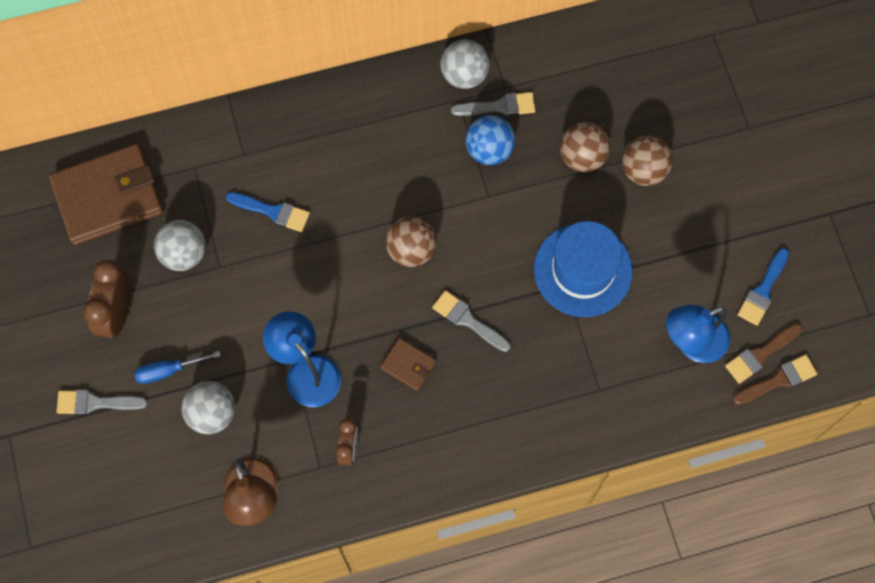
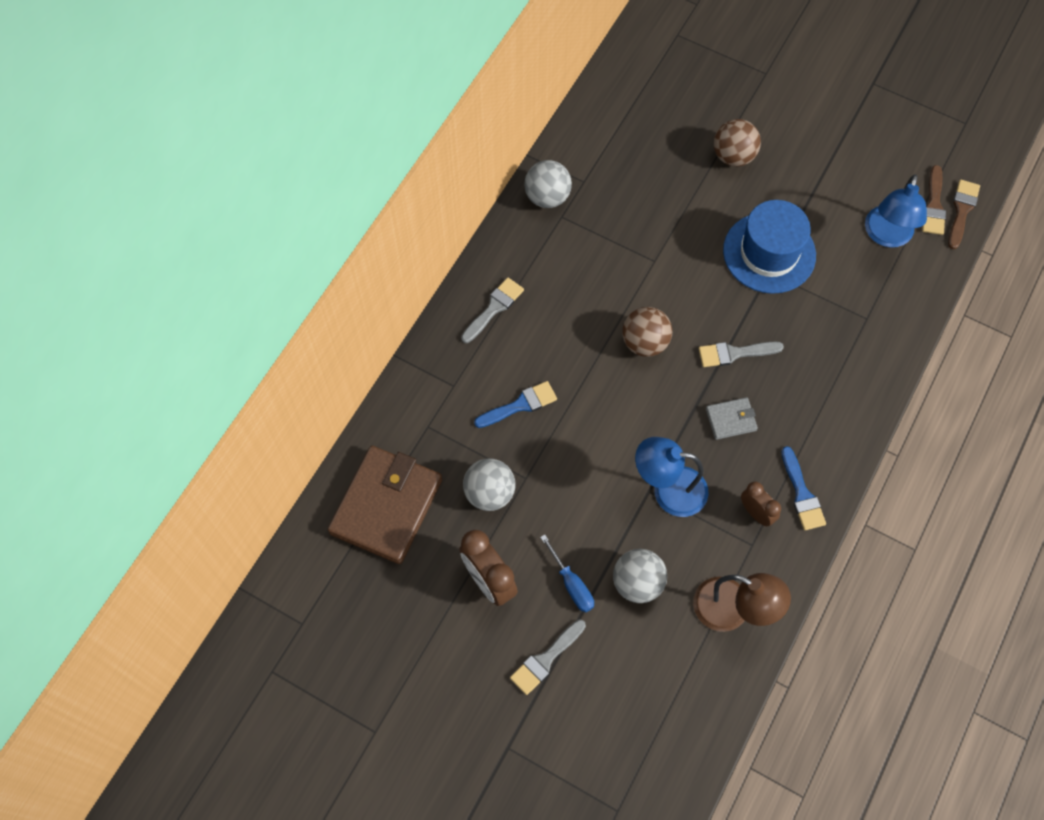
camera: 45 degrees left, 5 degrees down
blue screwdriver [134,351,221,384] -> blue screwdriver turned 60 degrees counterclockwise [540,535,594,613]
brown wallet [380,338,436,391] -> grey wallet [706,397,758,440]
grey brush [451,92,535,116] -> grey brush moved to [461,277,524,343]
blue ball [465,115,515,165] -> none
brown ball [560,122,610,172] -> none
blue brush [737,248,789,326] -> blue brush moved to [781,446,826,530]

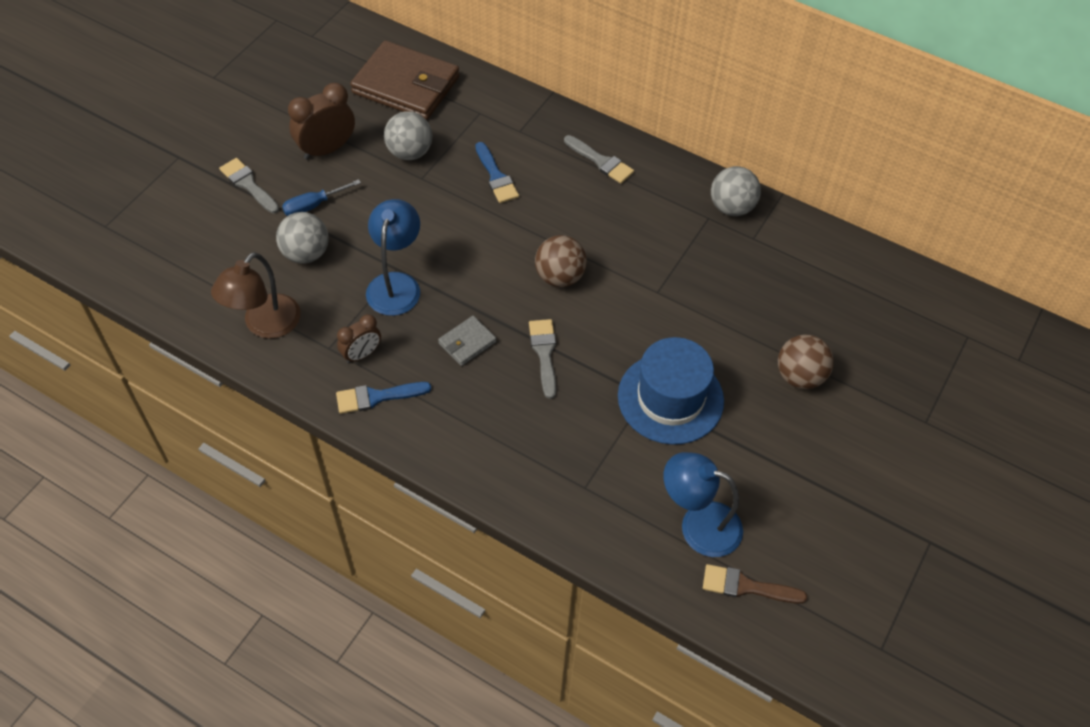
camera: 90 degrees right, 10 degrees down
grey wallet [706,397,758,440] -> grey wallet turned 60 degrees clockwise [438,316,496,366]
brown brush [948,180,980,249] -> none

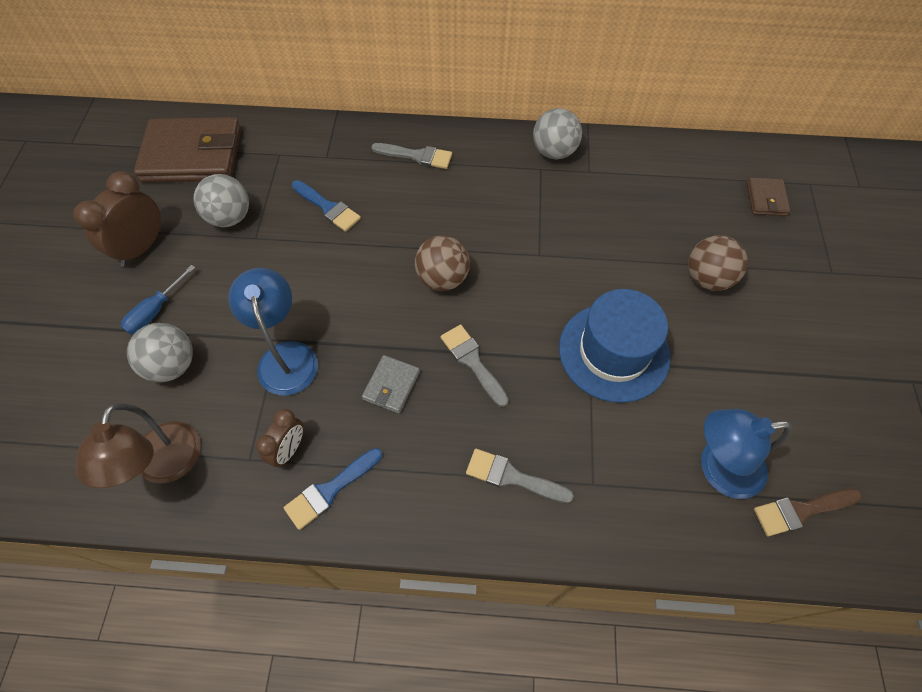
camera: 25 degrees left, 5 degrees up
grey brush [219,158,279,213] -> grey brush moved to [466,449,574,503]
none -> brown wallet [747,177,790,216]

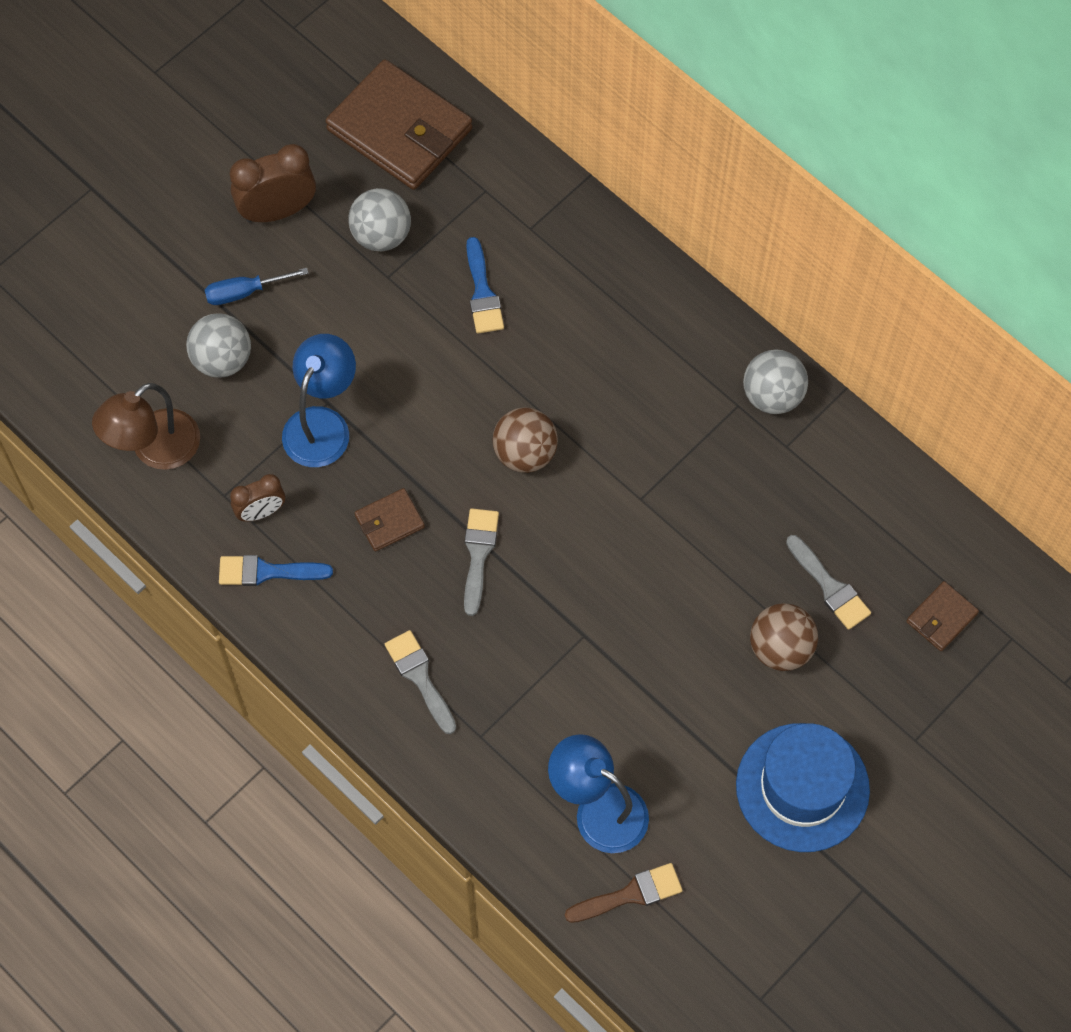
camera: 40 degrees right, 5 degrees up
grey wallet [362,355,420,414] -> brown wallet [354,488,425,552]
grey brush [372,143,452,169] -> grey brush moved to [786,535,871,630]
blue hat [559,289,671,403] -> blue hat moved to [736,723,870,852]
brown brush [754,489,861,536] -> brown brush turned 135 degrees clockwise [565,863,683,923]

